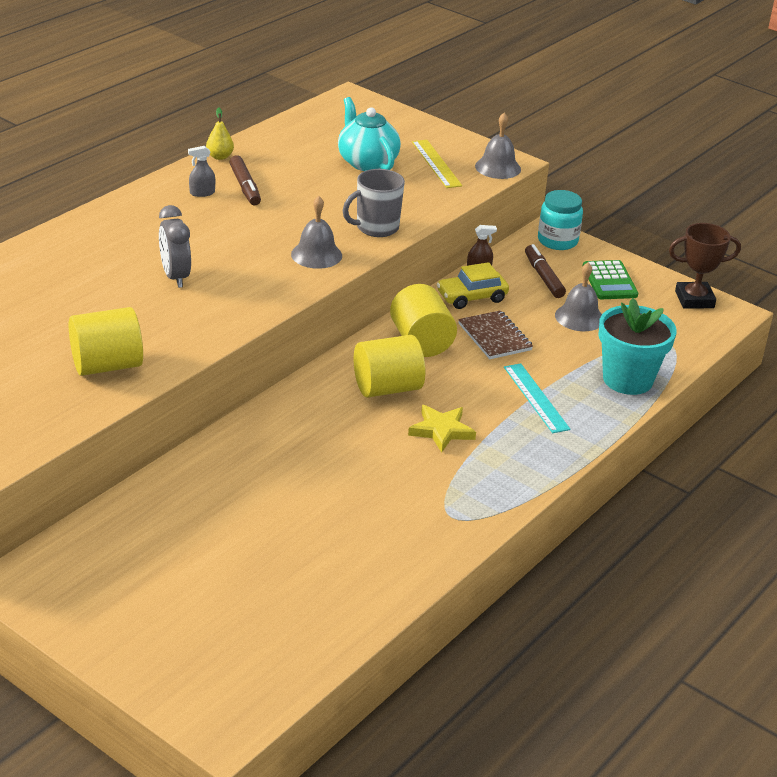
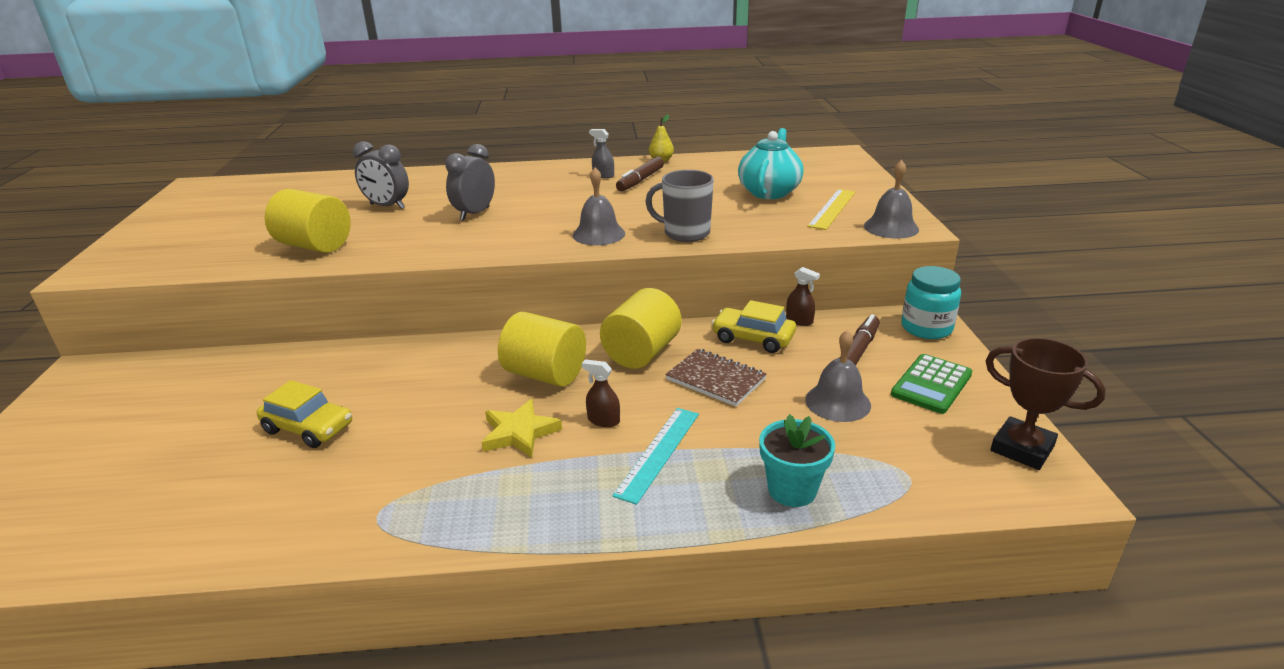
camera: 50 degrees right, 5 degrees down
brown notebook [458,310,533,359] -> brown notebook turned 75 degrees counterclockwise [665,349,767,406]
turquoise flower pot [598,298,676,395] -> turquoise flower pot [759,414,835,507], size x0.67
none -> yellow car [257,380,352,448]
none -> grey clock [353,141,409,209]
none -> brown spray bottle [582,359,620,427]

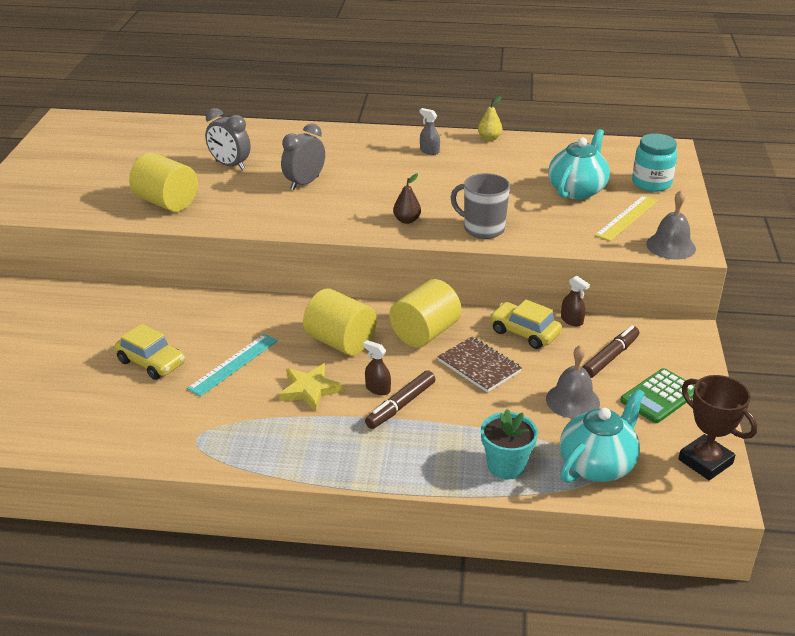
camera: 10 degrees right, 5 degrees up
grey bell [573,168,625,245] -> brown pear [393,173,421,224]
turquoise ruler [612,408,699,505] -> turquoise ruler moved to [187,334,278,397]
brown marker [616,156,664,191] -> brown marker moved to [365,370,435,429]
turquoise jar [901,266,961,339] -> turquoise jar moved to [632,133,677,192]
none -> turquoise teapot [560,389,645,483]

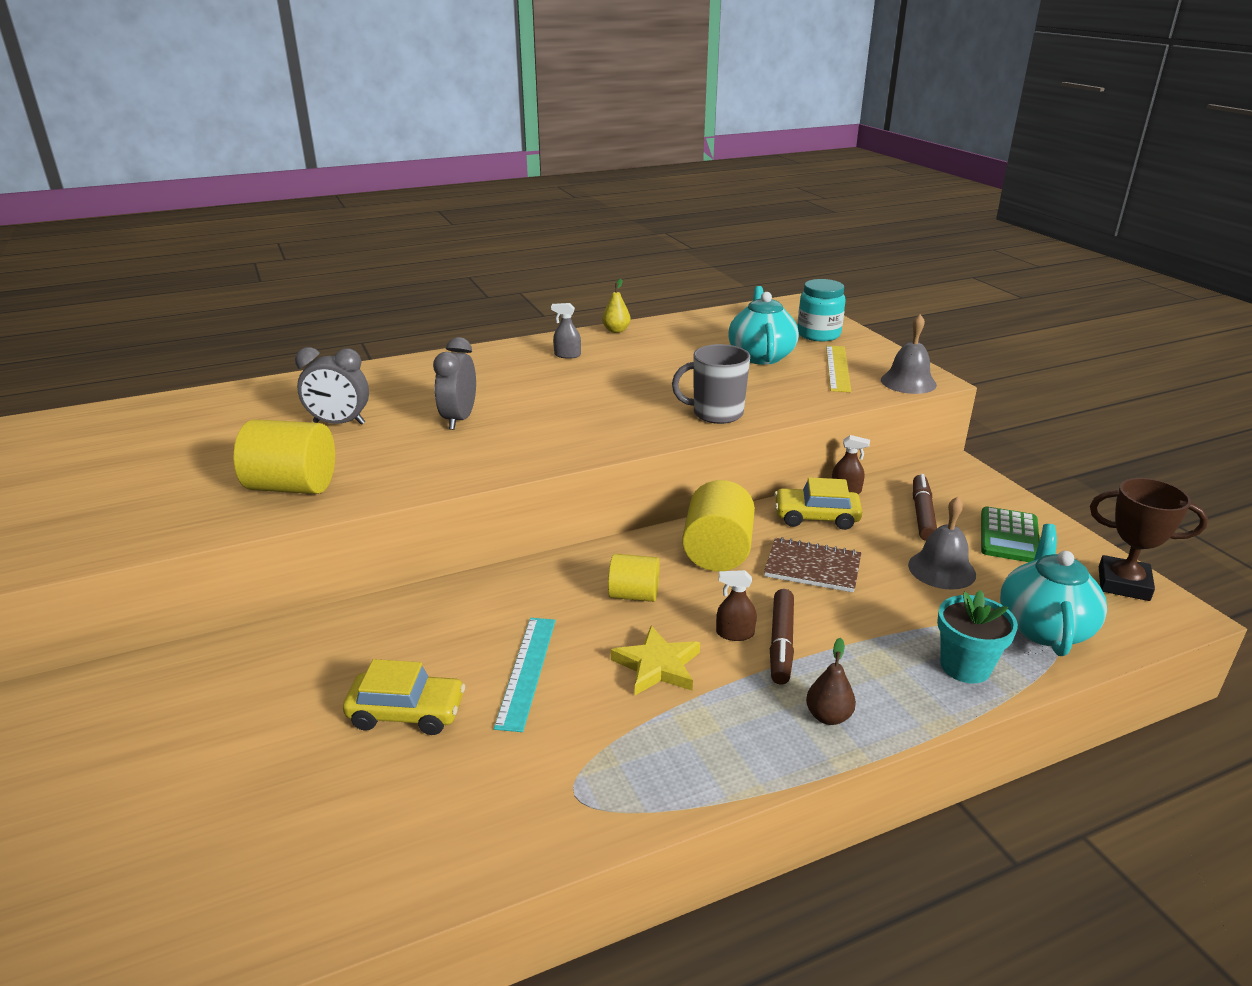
camera: 30 degrees left, 5 degrees down
yellow cylinder [303,288,377,355] -> yellow cylinder [608,554,660,602], size x0.63
brown pear [393,173,421,224] -> brown pear moved to [806,638,856,725]

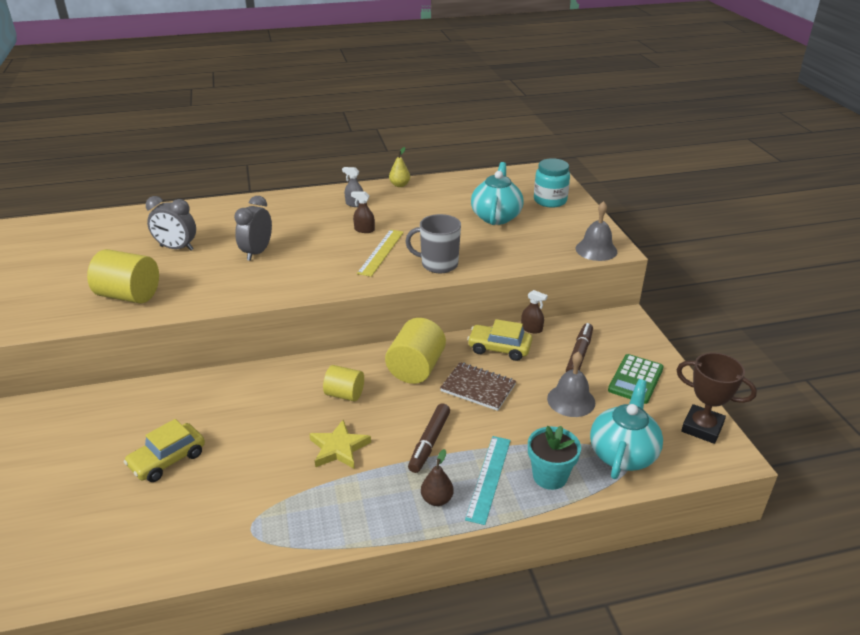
camera: 10 degrees right, 5 degrees up
yellow car [343,659,465,735] -> yellow car turned 120 degrees clockwise [124,419,205,482]
turquoise ruler [494,618,556,732] -> turquoise ruler moved to [465,436,511,525]
brown spray bottle [716,570,757,641] -> brown spray bottle moved to [351,191,375,233]
yellow ruler [826,345,851,392] -> yellow ruler moved to [357,229,404,277]

